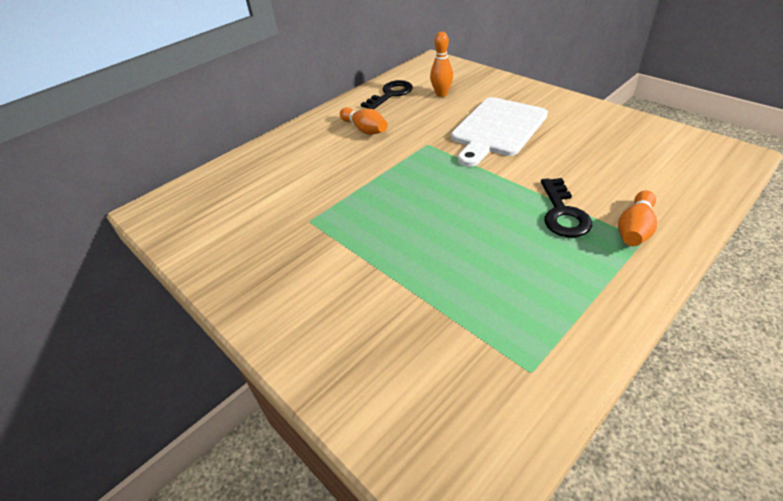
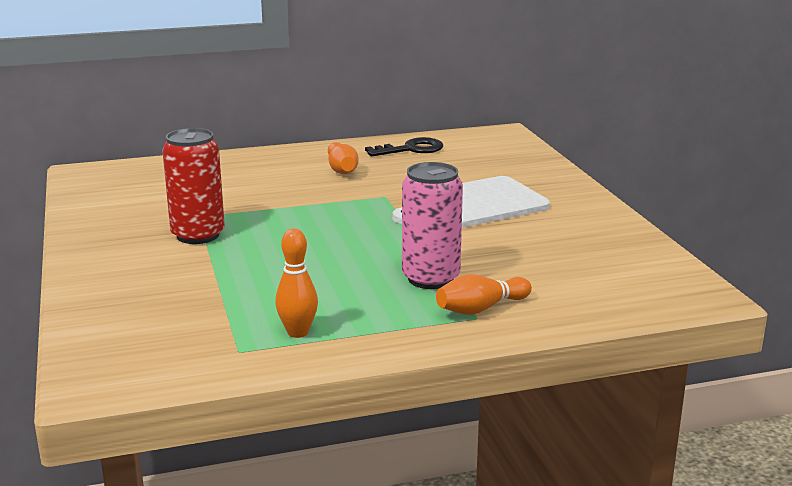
camera: 25 degrees right, 20 degrees down
orange bowling pin [430,32,453,97] -> orange bowling pin moved to [275,229,318,338]
black key [541,178,592,237] -> pink can [402,162,463,289]
none -> red can [162,128,225,244]

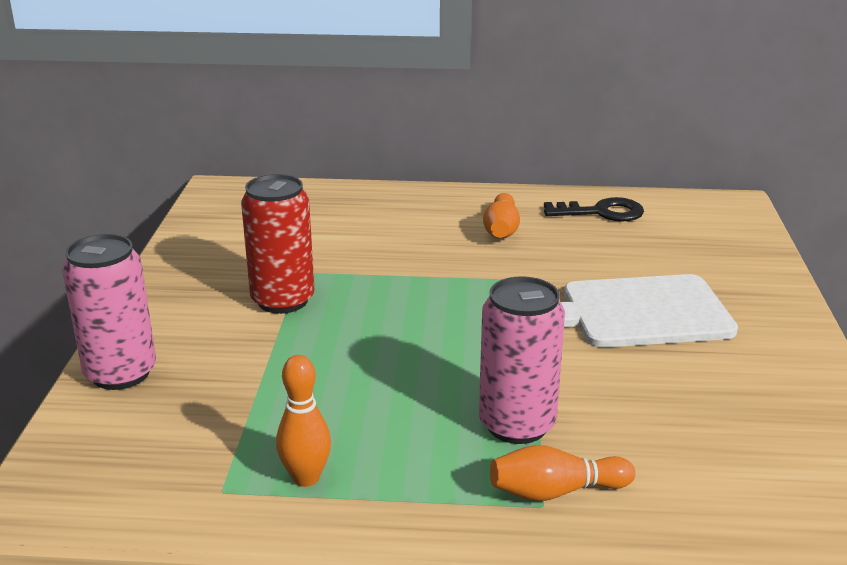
camera: 20 degrees right, 5 degrees up
none -> pink can [62,234,156,390]

